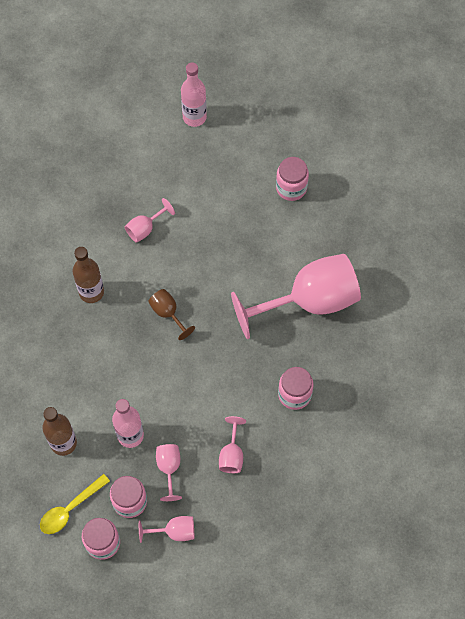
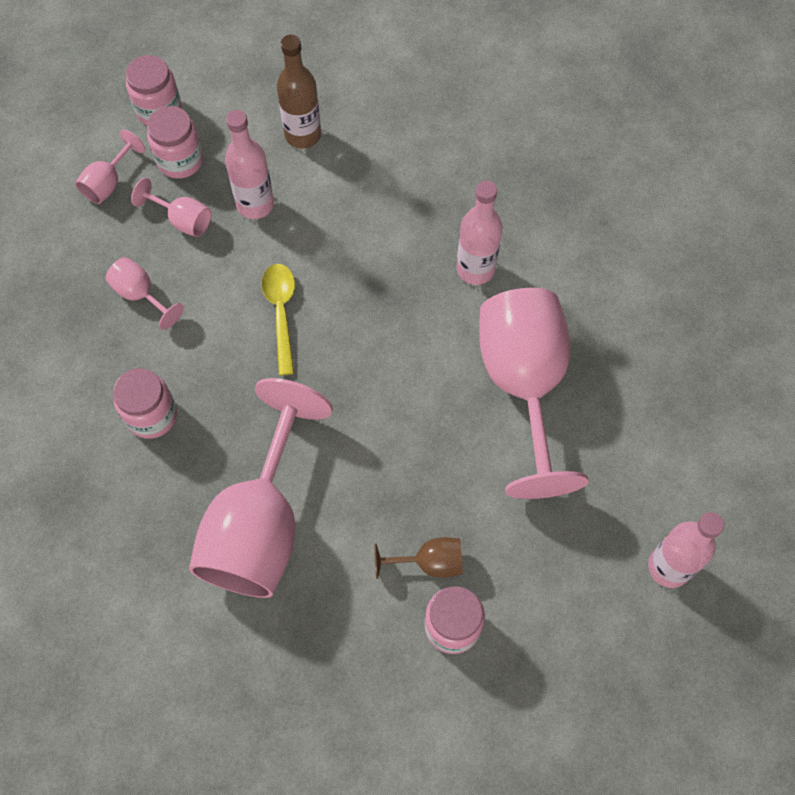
camera: 125 degrees right, 0 degrees up
yellow spoon [40,474,110,534] -> yellow spoon moved to [261,264,295,375]
brown bottle [73,247,104,303] -> pink bottle [457,180,502,285]
pink goblet [125,198,175,243] -> pink goblet [479,288,589,499], size x2.36
brown goblet [148,289,195,340] -> brown goblet moved to [374,537,462,579]

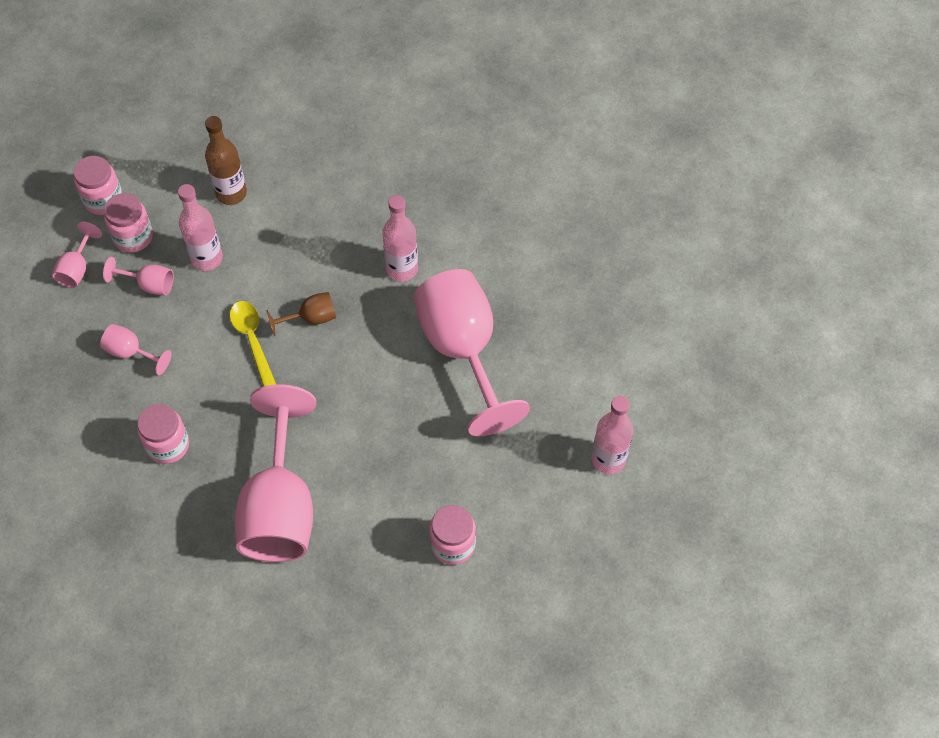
camera: 15 degrees left, 5 degrees down
brown goblet [374,537,462,579] -> brown goblet moved to [266,292,336,336]

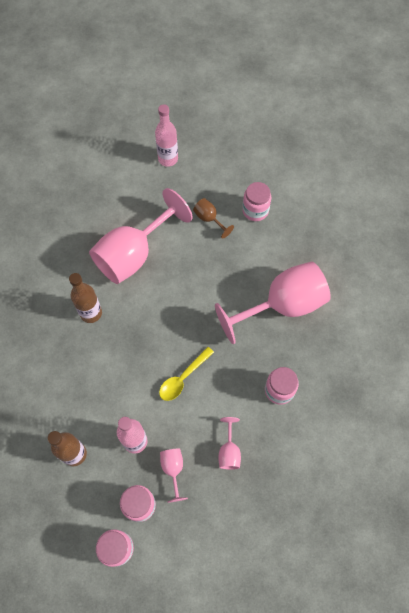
camera: 115 degrees left, 5 degrees up
pink goblet [52,222,102,288] -> none
brown goblet [266,292,336,336] -> brown goblet moved to [193,198,234,239]
pink bottle [382,195,418,282] -> brown bottle [69,273,102,323]

